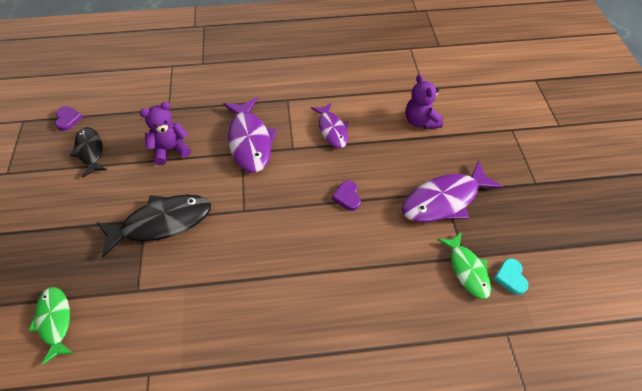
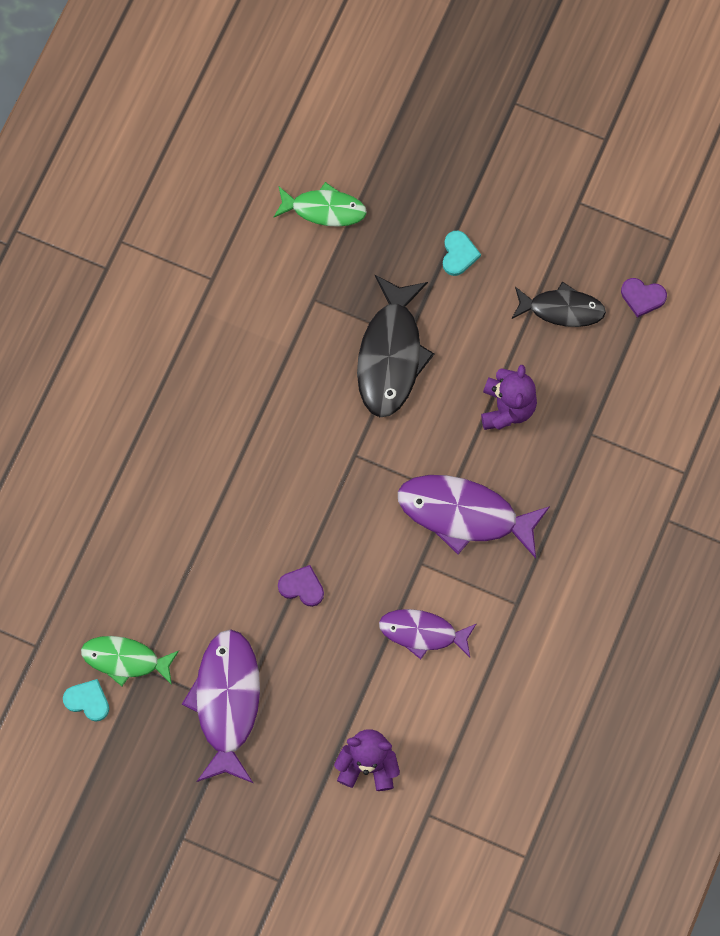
camera: 120 degrees right, 20 degrees up
none -> turquoise heart [443,231,481,276]

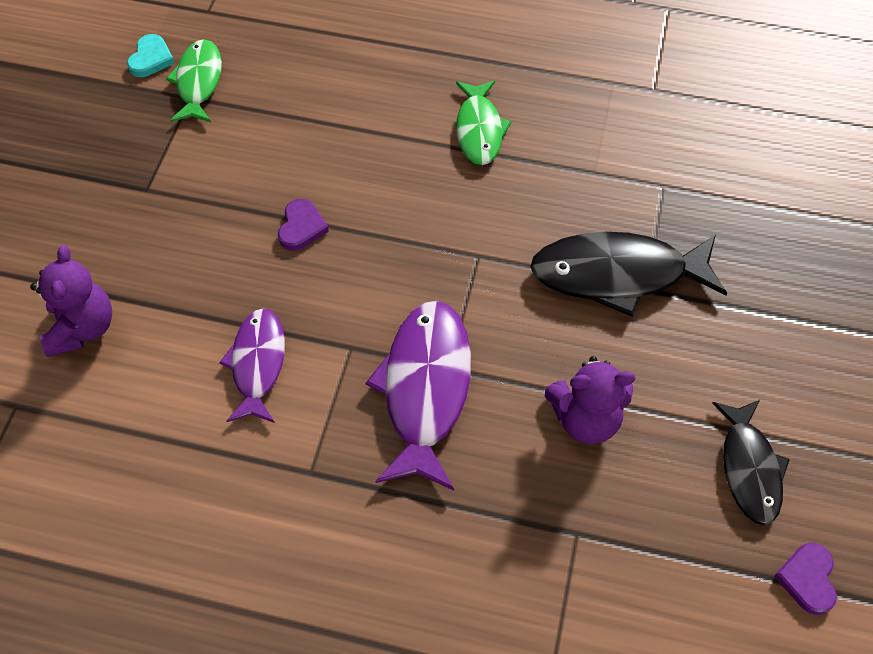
camera: 80 degrees right, 15 degrees down
purple fish [182,629,260,783] -> none
green fish [274,182,367,227] -> green fish moved to [456,80,512,165]
turquoise heart [443,231,481,276] -> none

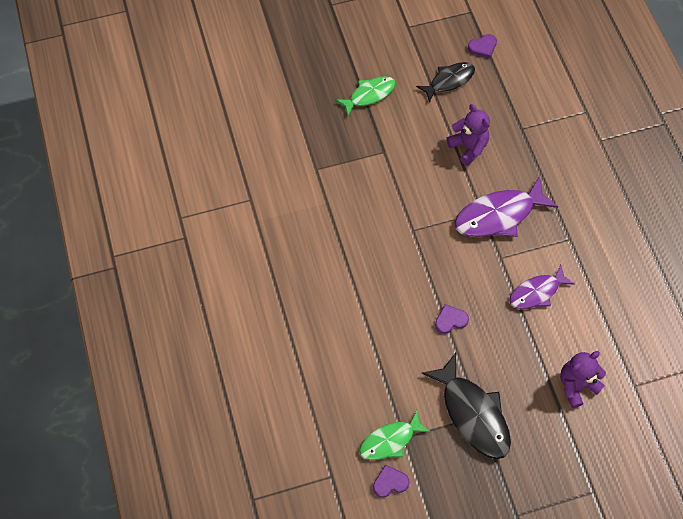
camera: 120 degrees left, 5 degrees up
turquoise heart [127,34,175,77] -> purple heart [373,465,410,498]
green fish [456,80,512,165] -> green fish moved to [336,76,396,116]
black fish [530,232,727,317] -> black fish moved to [421,353,511,459]

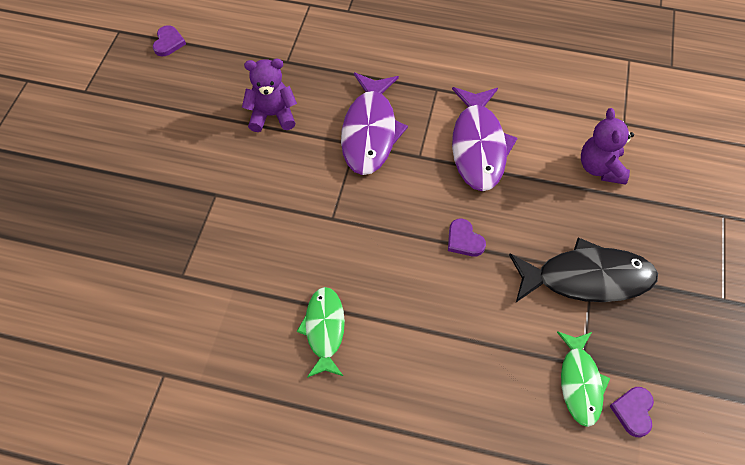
camera: 60 degrees left, 5 degrees down
green fish [336,76,396,116] -> green fish moved to [297,287,345,378]
black fish [416,62,475,103] -> none
purple heart [435,304,469,334] -> purple heart turned 45 degrees counterclockwise [448,219,486,257]
purple fish [509,265,575,309] -> purple fish [452,87,518,191], size x1.58

